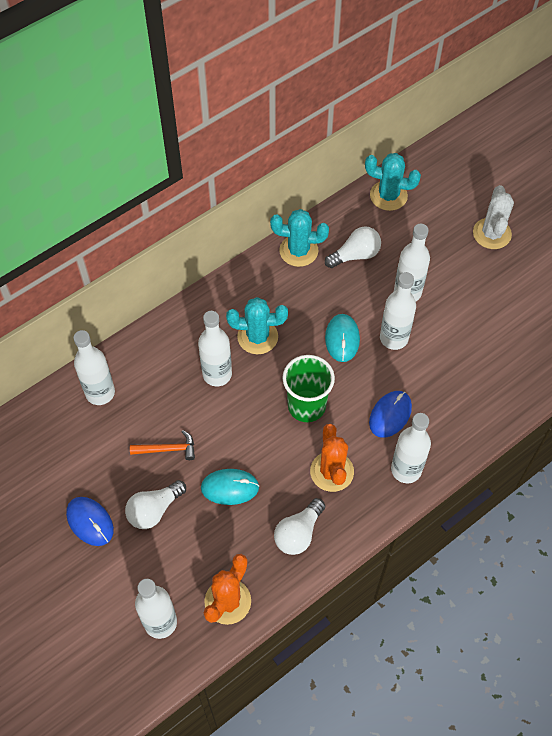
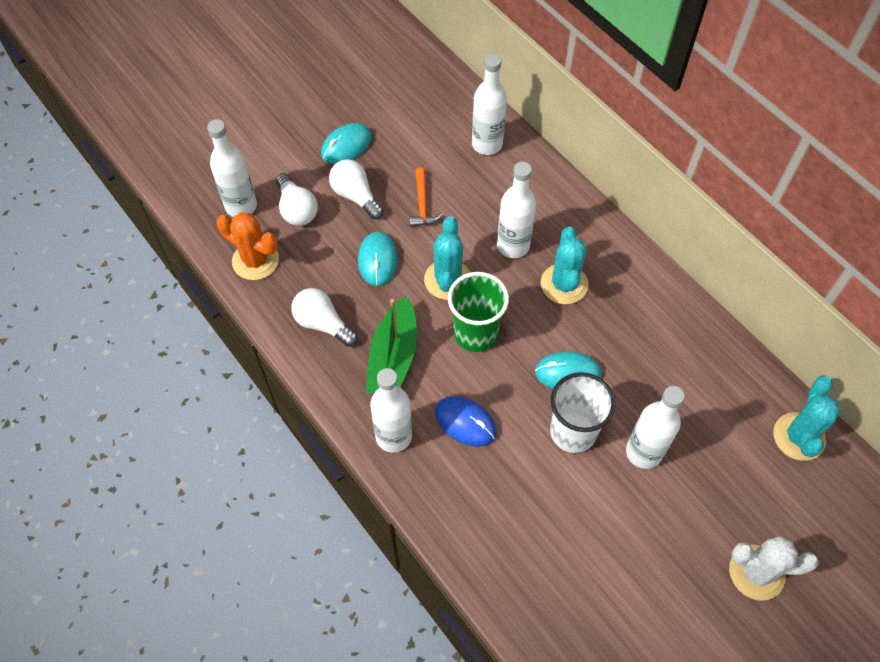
camera: 90 degrees right, 0 degrees up
blue mouse [66,497,114,546] -> turquoise mouse [321,123,371,164]
turquoise cactus [270,209,329,267] -> turquoise cactus moved to [424,216,470,300]
orange cactus [310,424,354,492] -> green boat [366,296,417,394]
white light bulb [325,226,381,268] -> white light bulb moved to [276,173,318,226]
white bottle [380,272,416,350] -> white cup [550,372,616,453]

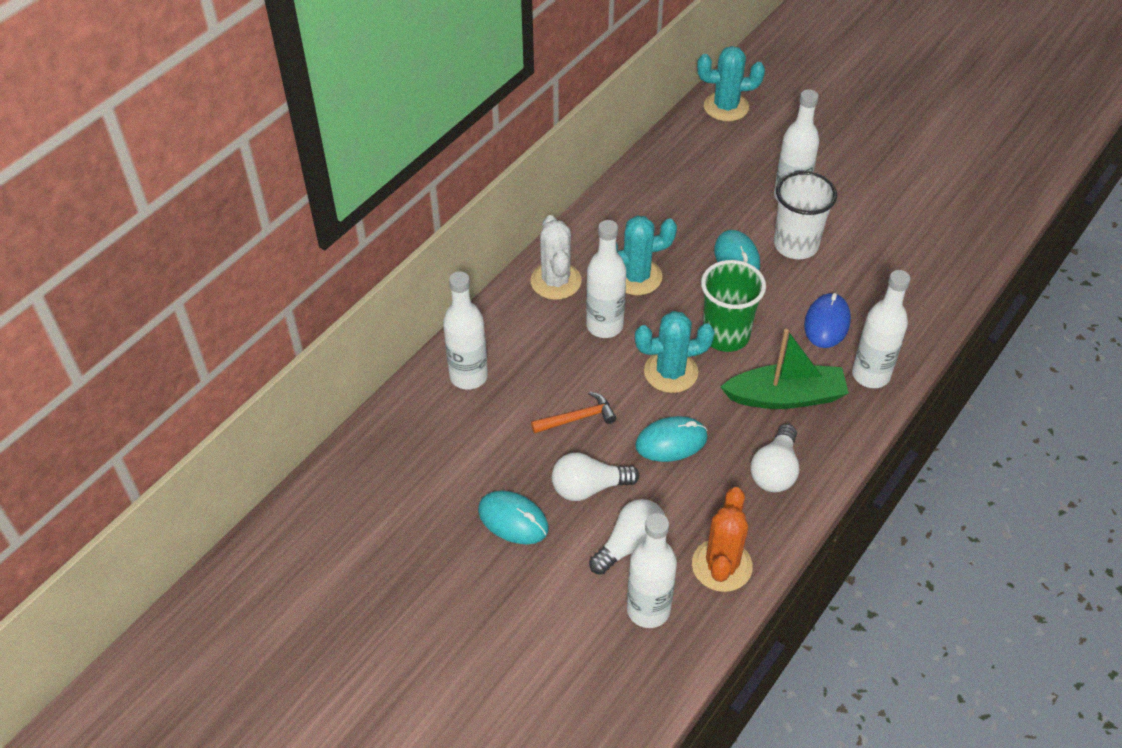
camera: 105 degrees left, 10 degrees down
white light bulb [329,159,384,219] -> white light bulb turned 45 degrees clockwise [552,452,639,501]
white cactus [729,536,818,601] -> white cactus moved to [531,215,582,300]

